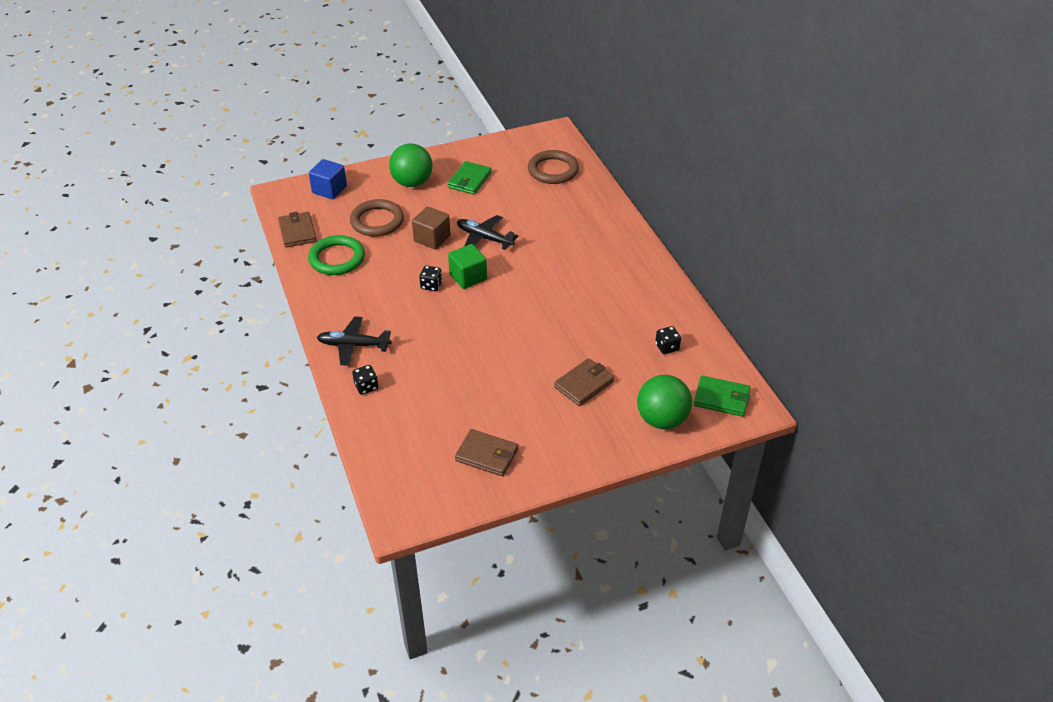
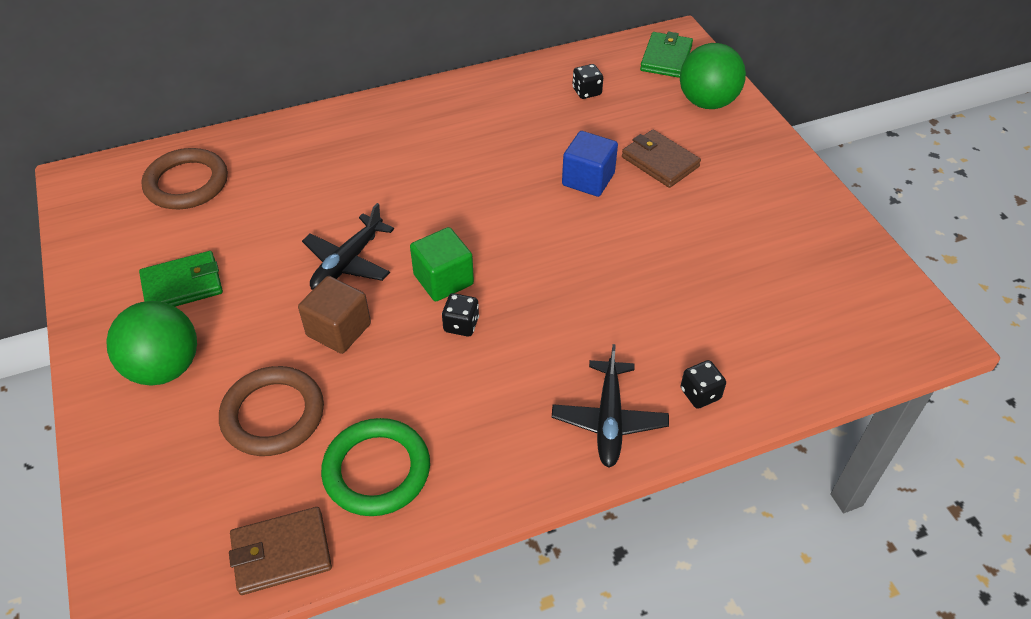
camera: 90 degrees left, 5 degrees up
blue cube [309,159,347,199] -> blue cube moved to [562,131,618,197]
green wallet [448,161,491,195] -> green wallet turned 45 degrees counterclockwise [139,251,223,307]
brown wallet [455,429,518,476] -> none

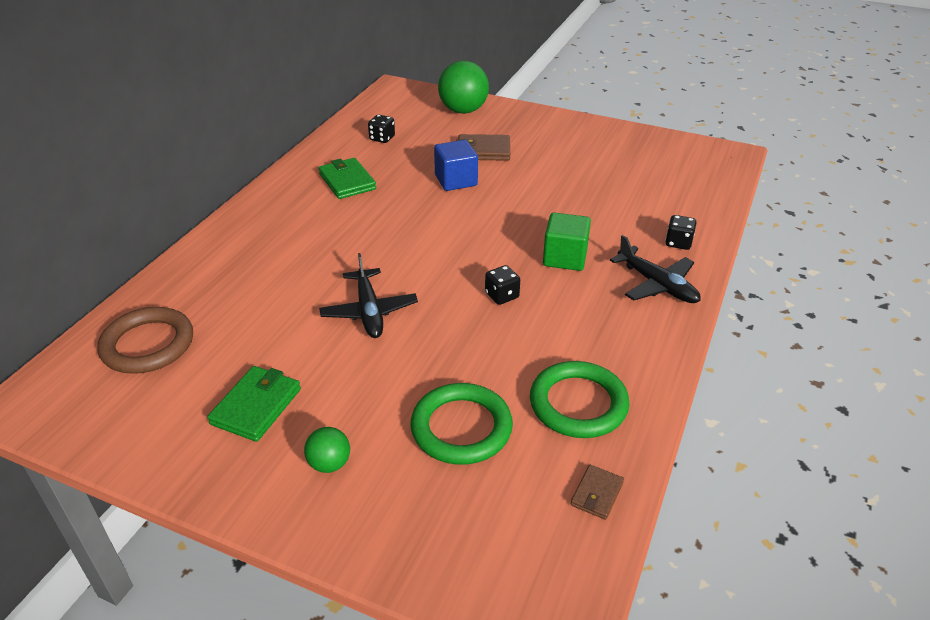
camera: 45 degrees left, 10 degrees down
green ball [106,301,197,386] -> green ball [304,427,350,473], size x0.51
brown ring [219,366,324,456] -> green ring [410,383,513,465]
brown wallet [229,507,332,595] -> brown wallet [570,465,624,520], size x0.59
brown cube [298,276,371,354] -> none
green cube [410,227,474,301] -> green cube moved to [543,213,591,271]
green wallet [640,32,693,78] -> green wallet moved to [319,158,376,199]

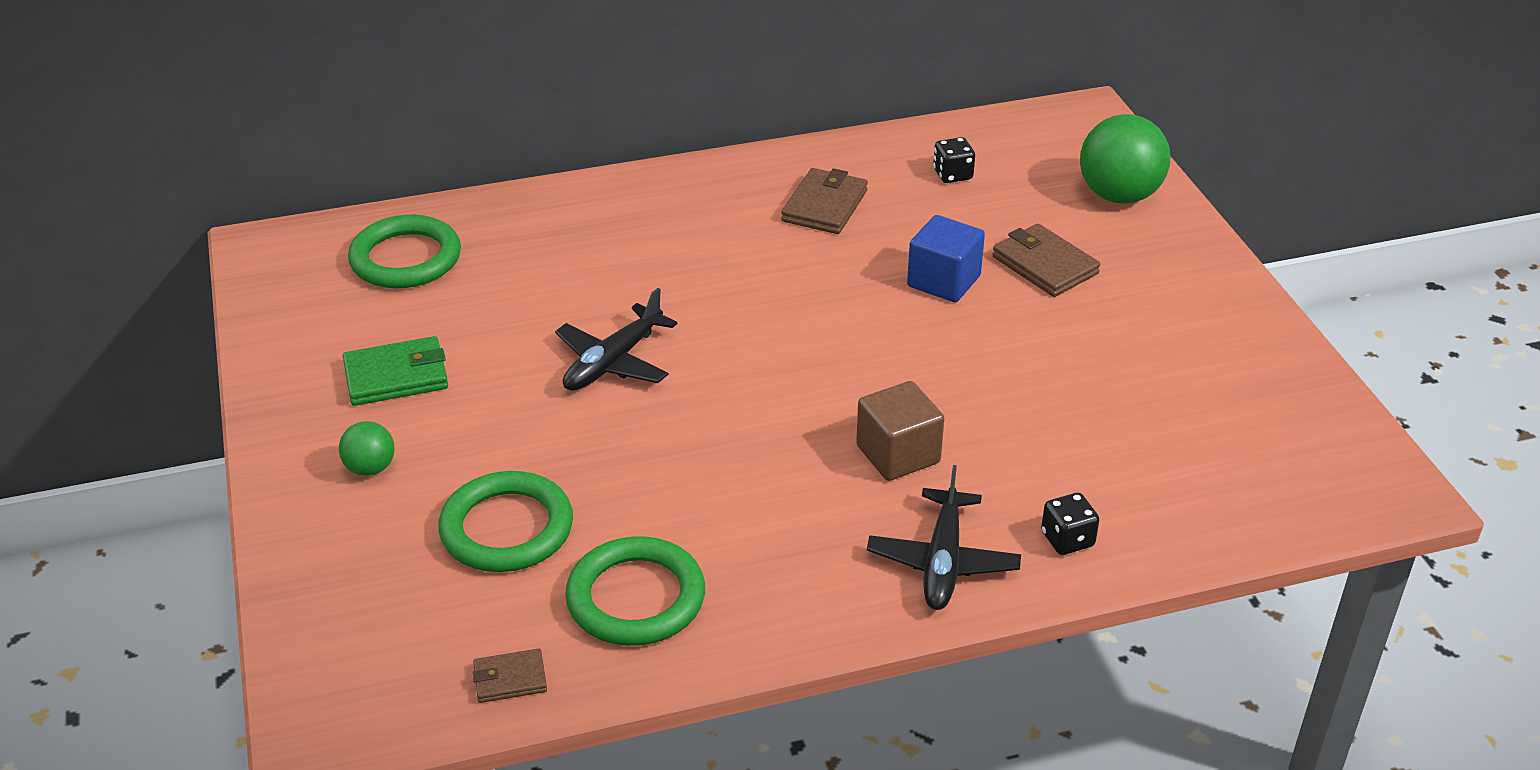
camera: 50 degrees right, 0 degrees up
brown ring [98,307,193,374] -> green ring [348,215,461,288]
green wallet [319,158,376,199] -> brown wallet [781,168,868,234]
black dice [485,265,520,305] -> none
green cube [543,213,591,271] -> brown cube [856,381,944,481]

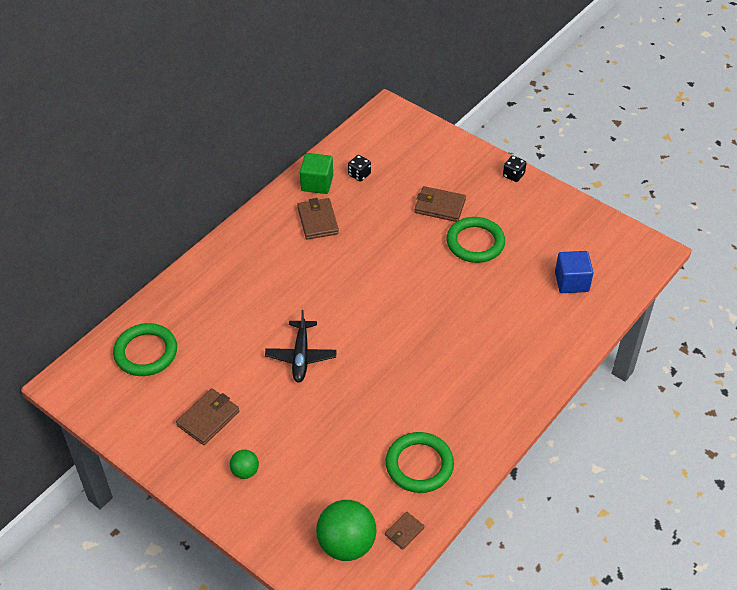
camera: 35 degrees left, 10 degrees up
green wallet [343,336,448,406] -> brown wallet [176,388,239,445]
green ring [438,471,573,572] -> green ring moved to [447,217,505,263]
brown cube [856,381,944,481] -> none
black plane [867,465,1021,610] -> none
blue cube [907,215,985,302] -> blue cube moved to [555,251,594,293]
black dice [1041,493,1099,555] -> black dice moved to [503,156,527,182]
green ball [1080,114,1171,204] -> green ball moved to [316,500,377,561]
none -> green cube [300,153,333,194]

